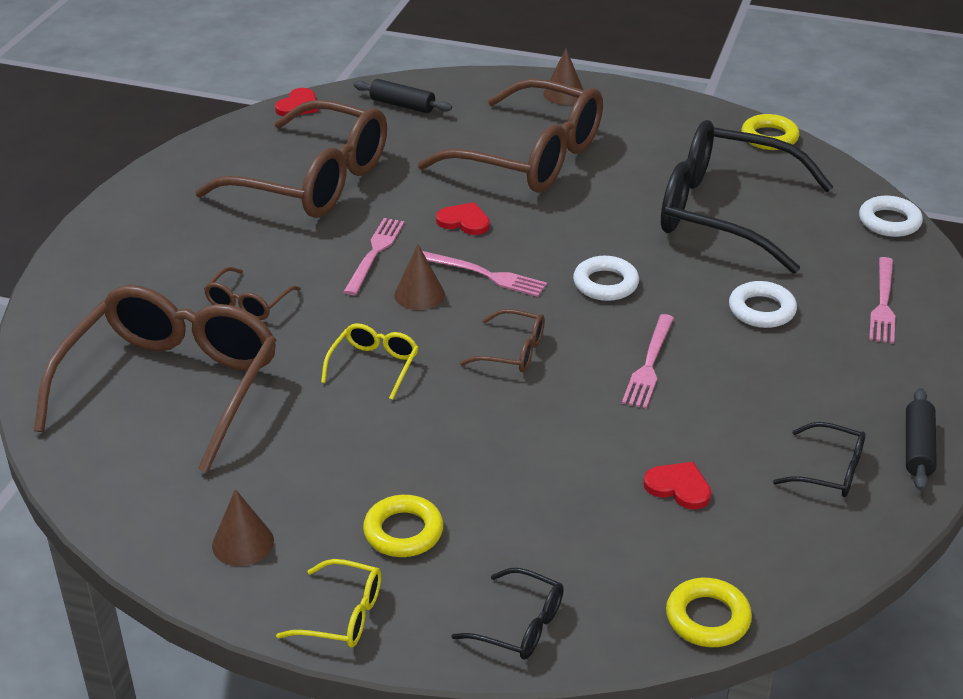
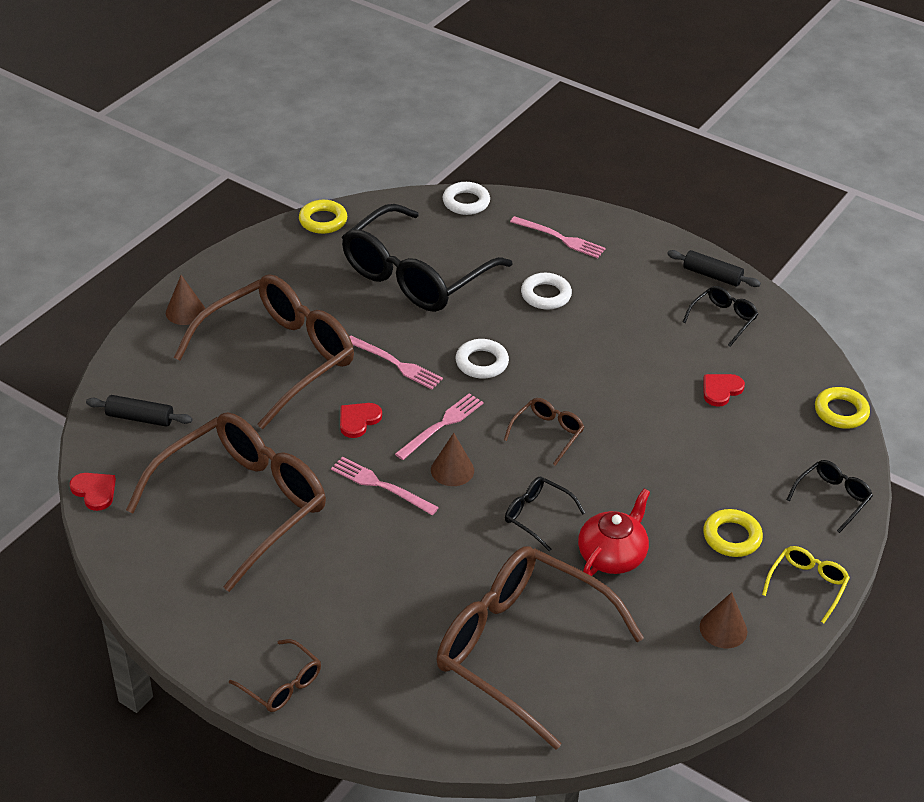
camera: 75 degrees left, 5 degrees up
brown glasses [204,267,301,320] -> brown glasses moved to [229,639,321,712]
yellow glasses [321,323,419,400] -> black glasses [505,477,585,551]
black rolling pin [353,79,452,113] -> black rolling pin turned 60 degrees clockwise [86,395,192,427]
pink fork [622,314,674,409] -> pink fork moved to [349,336,443,389]
none -> red teapot [578,489,650,576]

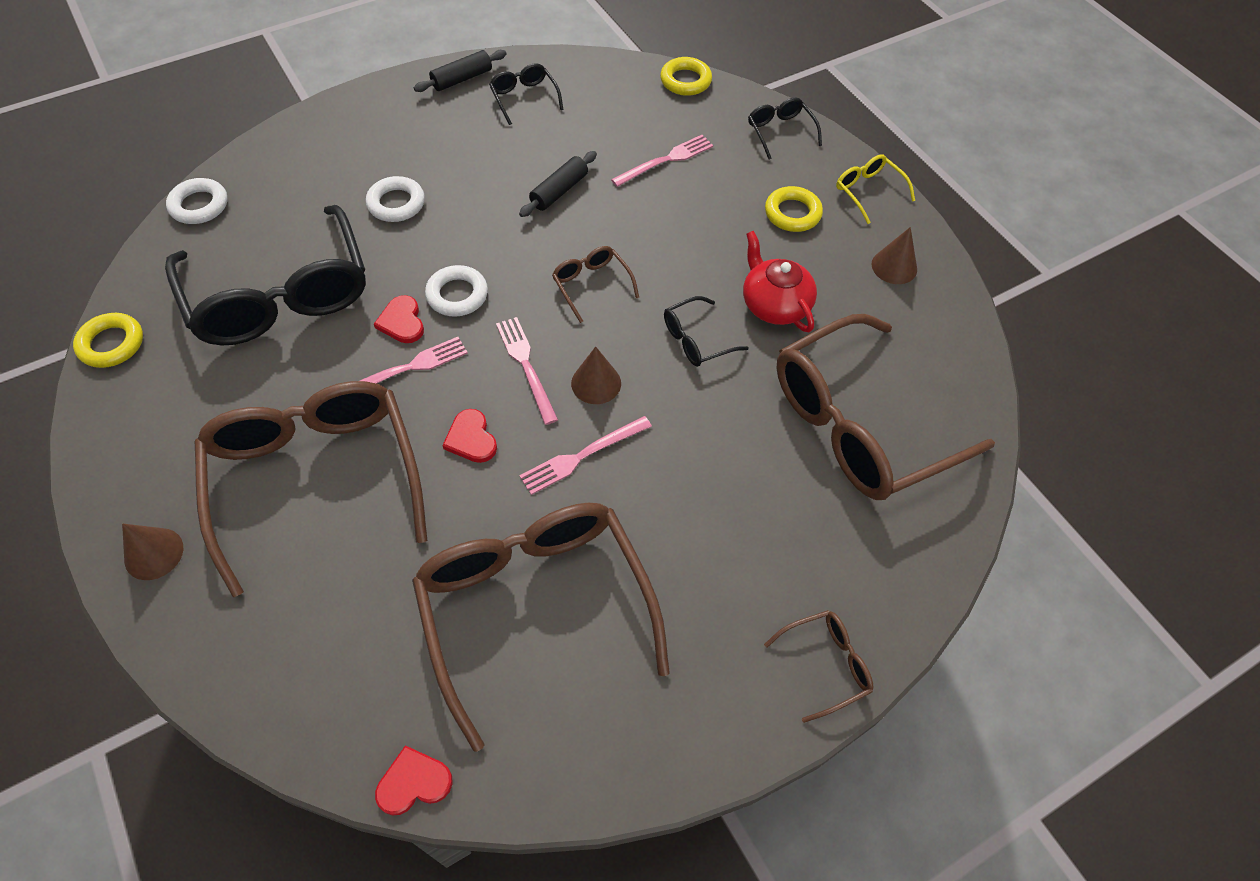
camera: 65 degrees left, 15 degrees up
black rolling pin [86,395,192,427] -> black rolling pin moved to [519,151,597,217]
pink fork [510,216,606,258] -> pink fork moved to [611,135,713,187]
red heart [703,374,745,407] -> red heart moved to [374,295,424,343]

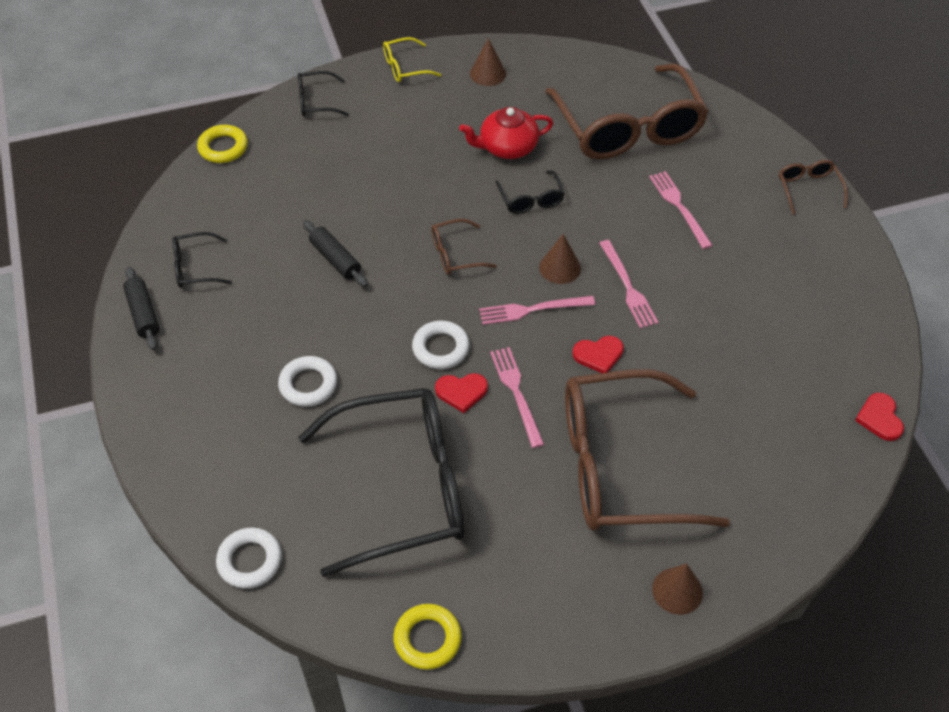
camera: 75 degrees left, 5 degrees down
brown glasses [412,503,670,752] -> none
pink fork [611,135,713,187] -> pink fork moved to [649,171,713,249]
yellow ring [765,186,823,232] -> none

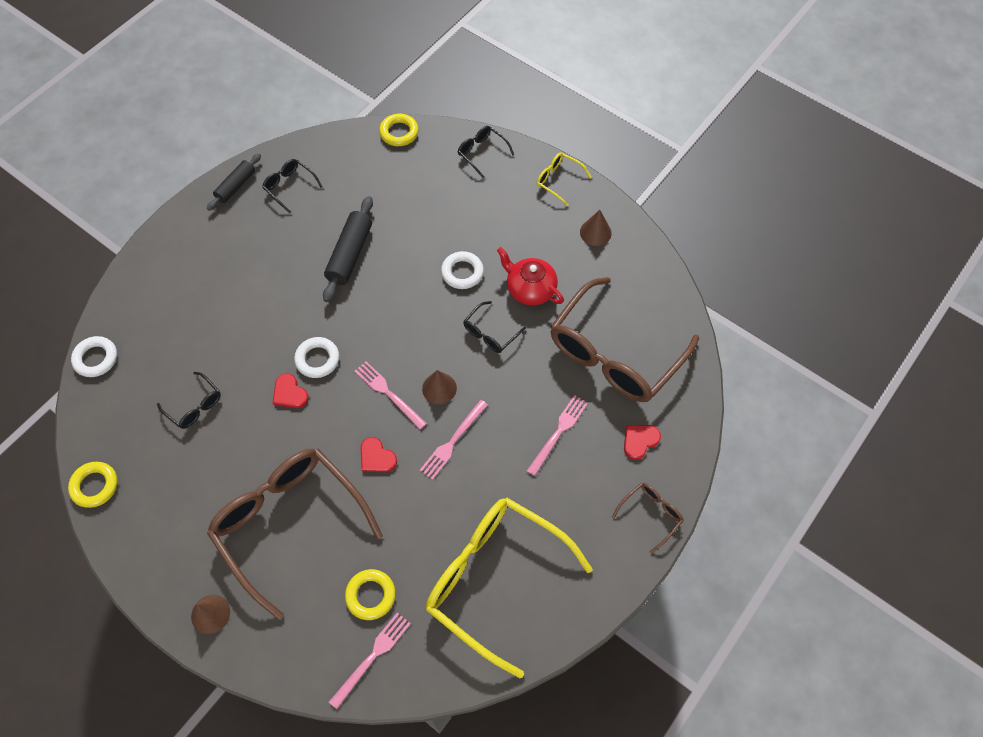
camera: 55 degrees right, 10 degrees up
white ring [278,356,337,407] -> white ring moved to [441,251,484,289]
black glasses [298,388,465,577] -> black glasses [157,372,221,429], size x0.42
black rolling pin [303,220,368,287] -> black rolling pin [323,196,373,302], size x1.52
brown glasses [432,219,497,275] -> none
pink fork [490,347,544,448] -> pink fork moved to [329,612,411,709]
red heart [855,393,904,441] -> red heart moved to [624,425,661,460]
none -> yellow ring [345,569,396,620]
none -> yellow glasses [426,498,593,678]

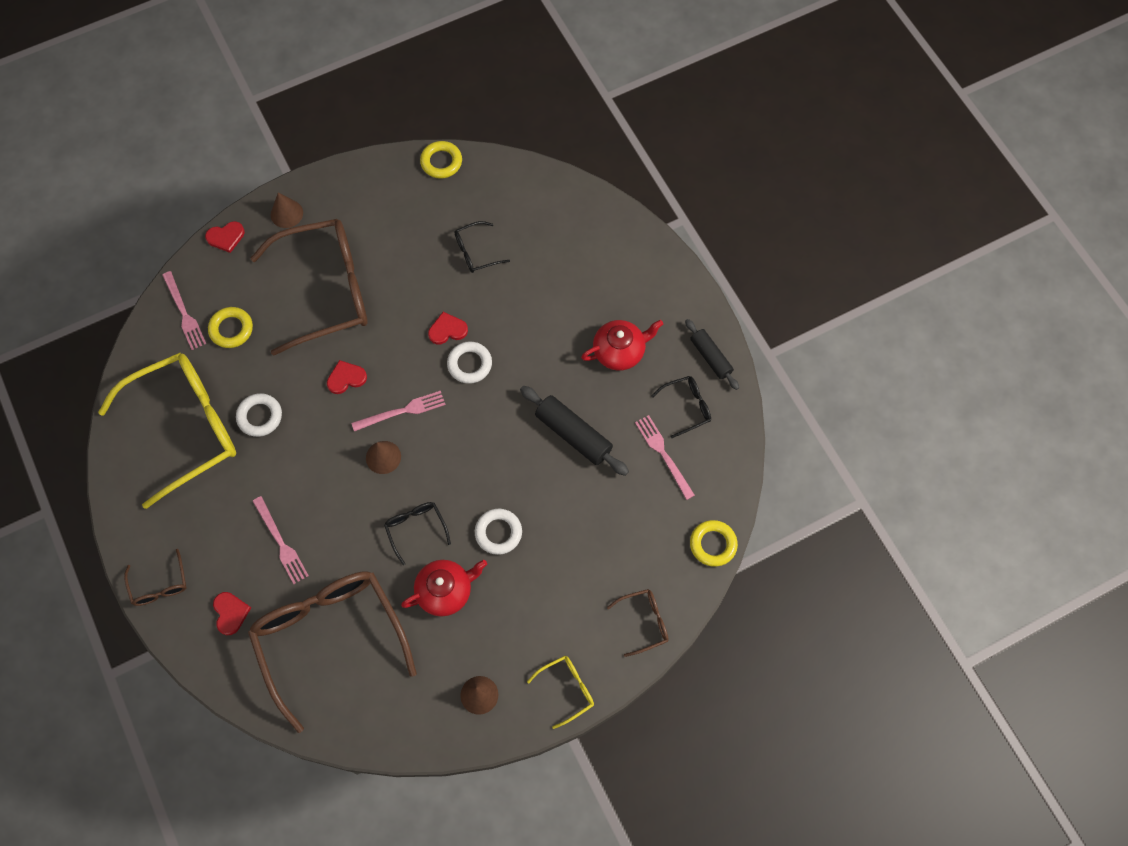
camera: 115 degrees right, 5 degrees up
white ring [71,336,117,377] -> white ring moved to [236,393,282,437]
pink fork [420,400,488,480] -> pink fork moved to [635,415,695,500]
black glasses [458,126,514,179] -> brown glasses [607,589,669,657]
none -> red heart [205,221,245,253]
none -> red teapot [581,320,663,371]

